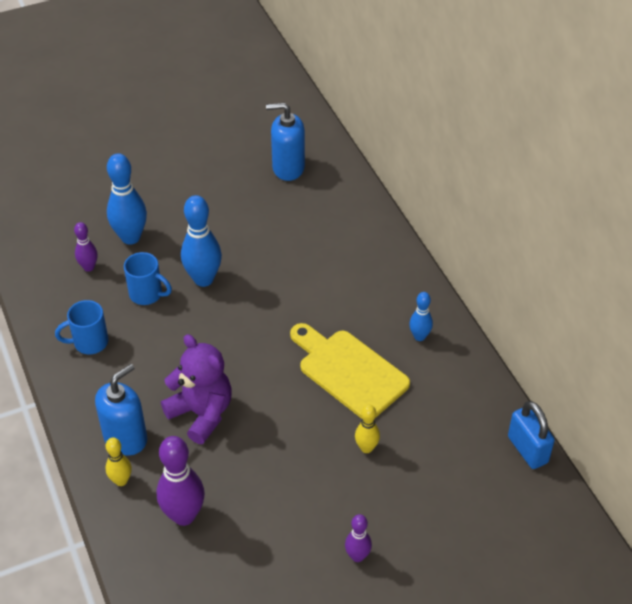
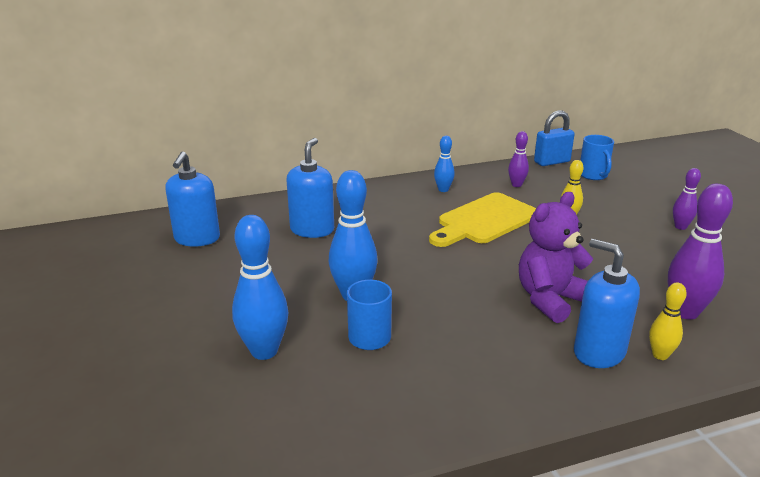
camera: 85 degrees left, 20 degrees down
blue mug [55,300,109,354] -> blue mug moved to [580,135,614,180]
purple bowling pin [74,222,98,272] -> purple bowling pin moved to [508,131,529,187]
none -> blue soap dispenser [286,138,334,238]

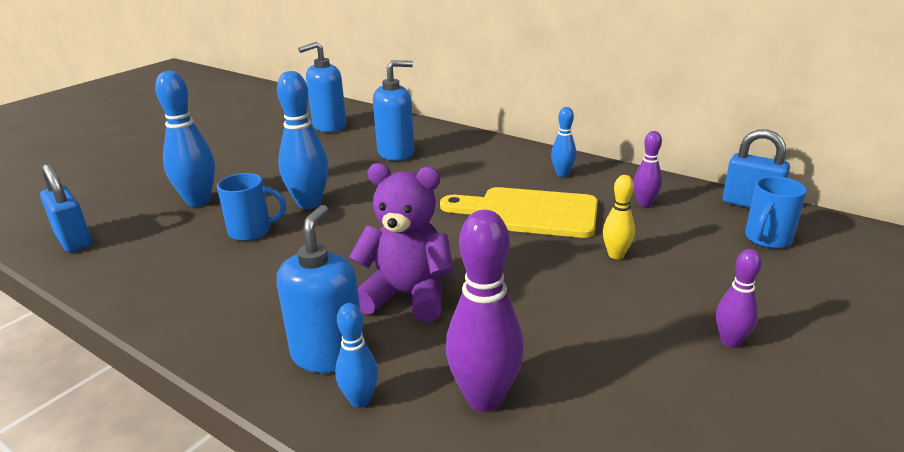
camera: 55 degrees right, 0 degrees up
yellow bowling pin [649,282,687,360] -> blue bowling pin [335,303,378,408]
none -> blue padlock [40,164,92,253]

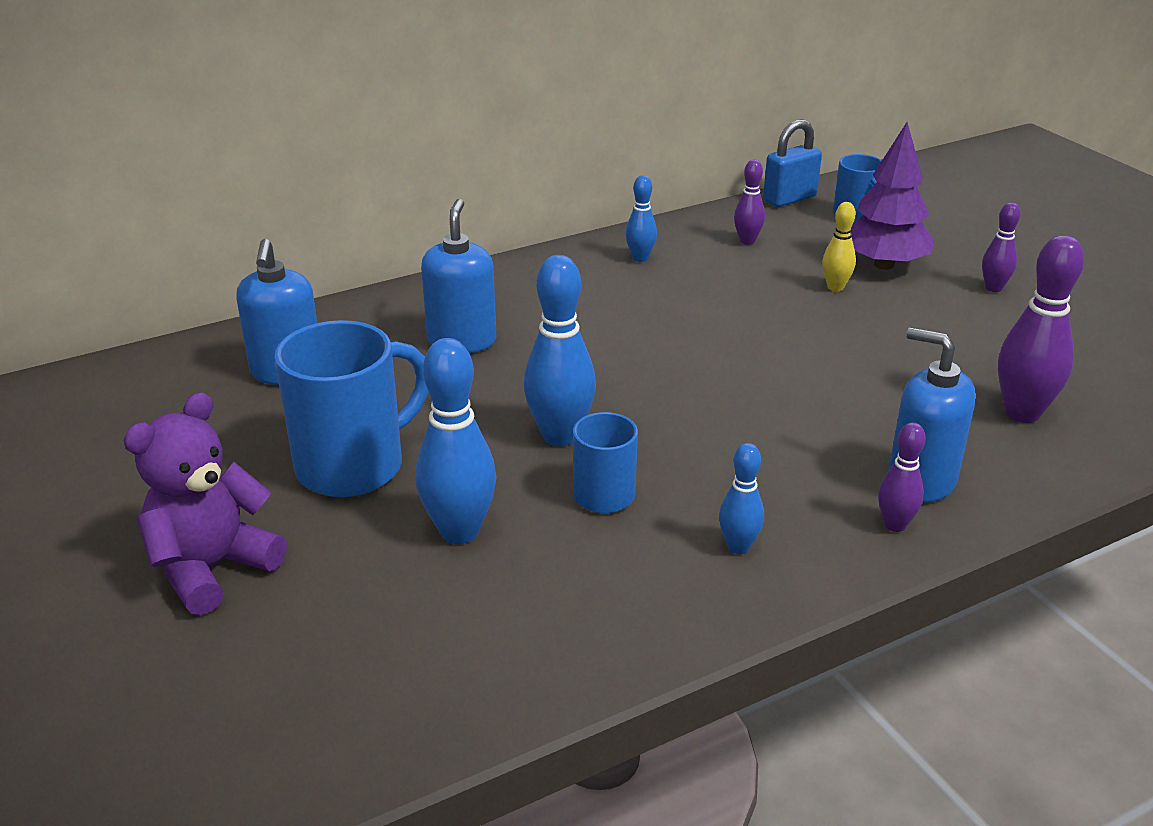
camera: 65 degrees left, 5 degrees up
blue padlock [40,164,92,253] -> none
blue bowling pin [335,303,378,408] -> blue bowling pin moved to [719,443,764,554]
purple teddy bear [349,163,453,322] -> purple teddy bear moved to [123,392,287,615]
yellow cutting board [440,187,598,238] -> none
none -> blue mug [274,320,429,497]
none -> purple tree [850,122,934,270]
none -> purple bowling pin [878,422,926,532]

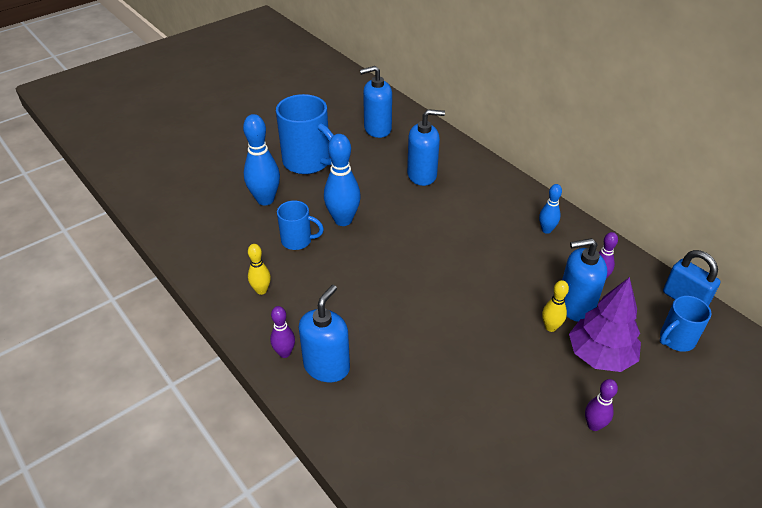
camera: 80 degrees right, 10 degrees up
purple teddy bear [123,392,287,615] -> none
blue bowling pin [719,443,764,554] -> yellow bowling pin [248,244,271,295]
purple bowling pin [998,235,1084,423] -> none
none -> blue soap dispenser [562,238,607,322]

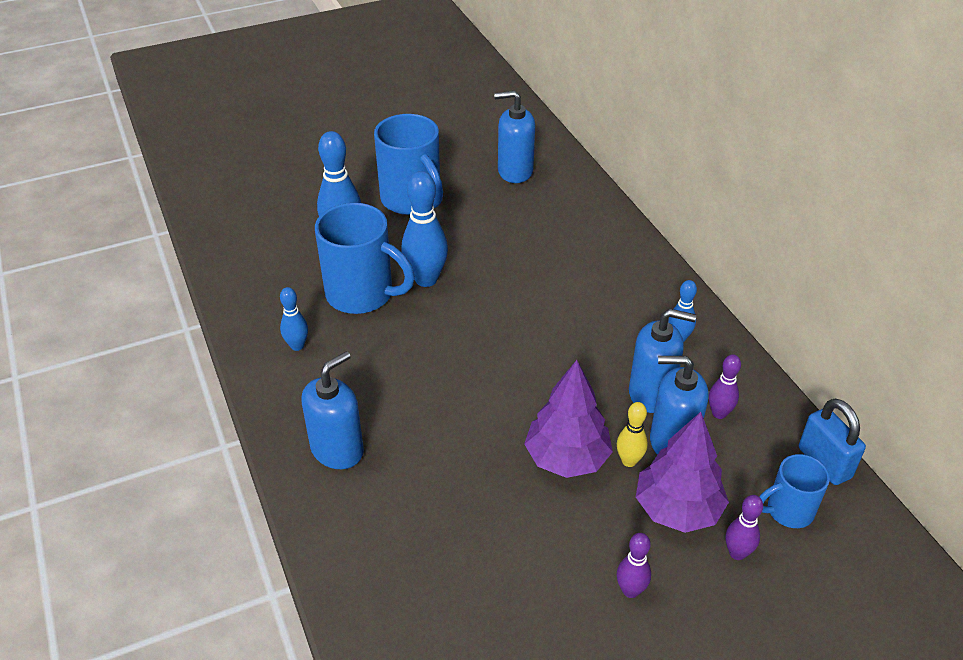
camera: 15 degrees right, 0 degrees up
yellow bowling pin [248,244,271,295] -> blue bowling pin [280,287,308,351]
purple bowling pin [270,306,295,358] -> purple bowling pin moved to [726,495,763,560]
blue mug [277,200,324,250] -> blue mug [315,203,415,314], size x1.78
blue soap dispenser [407,109,445,186] -> blue soap dispenser moved to [629,309,696,413]
none -> purple tree [524,360,613,478]

